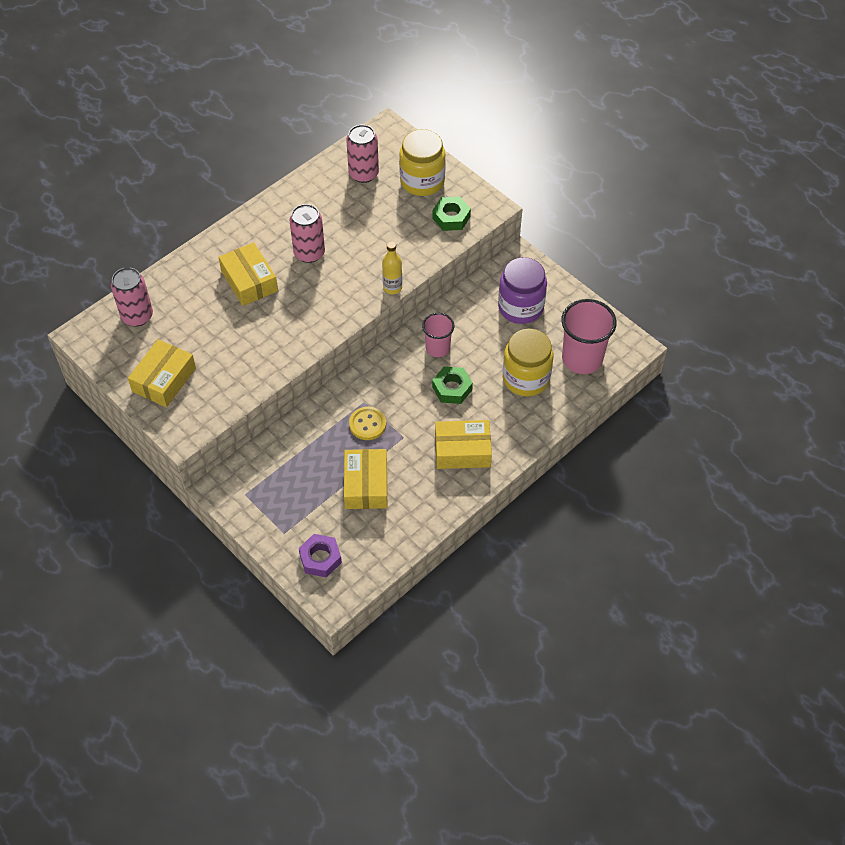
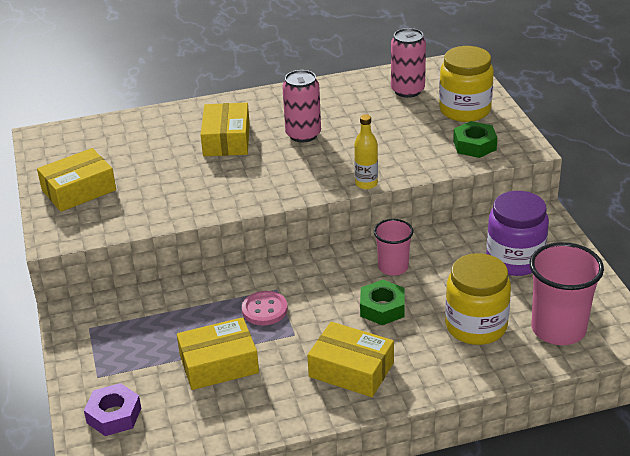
camera: 30 degrees right, 20 degrees down
pink can [111,267,153,327] -> none
yellow box [344,449,387,509] -> yellow box turned 45 degrees clockwise [177,317,259,390]
yellow button [349,406,386,440] -> pink button [242,291,288,325]

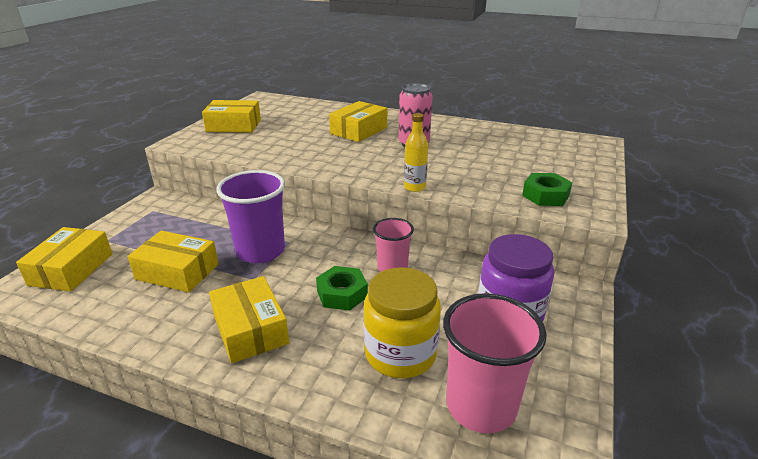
camera: 35 degrees right, 5 degrees down
purple nut [84,383,141,436] -> yellow box [16,227,112,291]
pink button [242,291,288,325] -> purple cup [216,170,285,263]
pink can [391,28,426,98] -> none
yellow jar [439,46,494,122] -> none

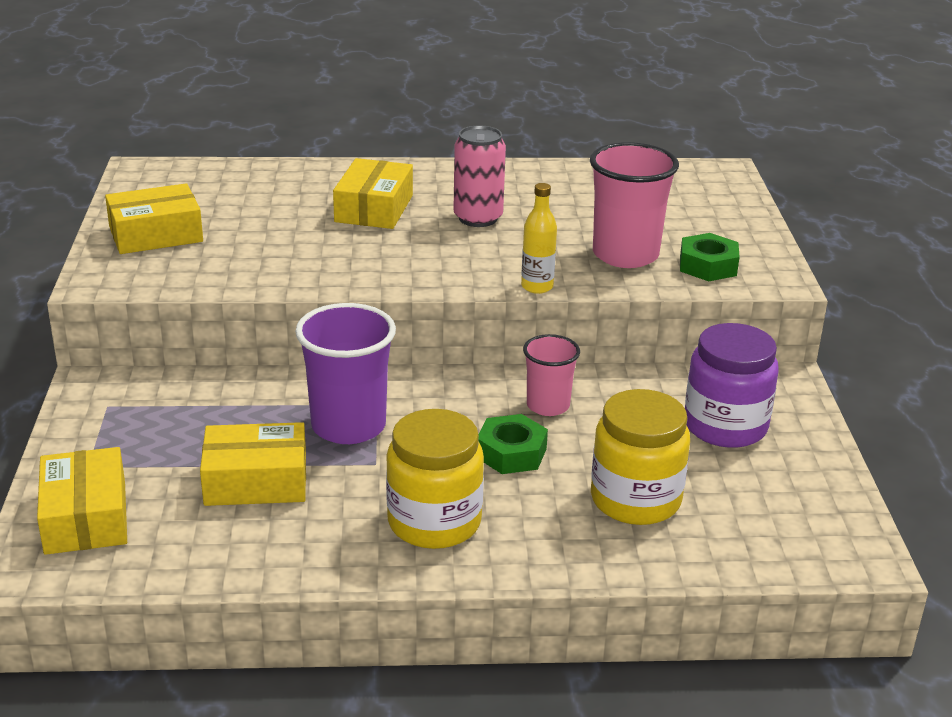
camera: 25 degrees left, 0 degrees up
yellow box [209,276,289,363] -> yellow jar [386,409,484,549]
pink cup [443,293,547,433] -> pink cup moved to [590,142,679,268]

